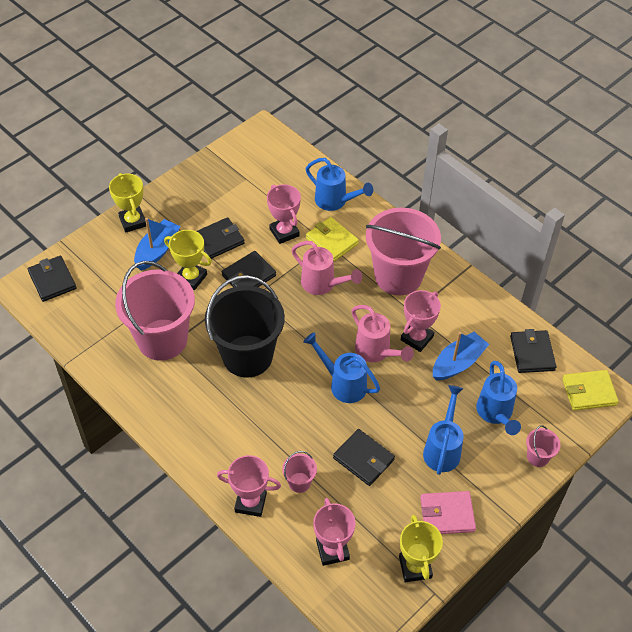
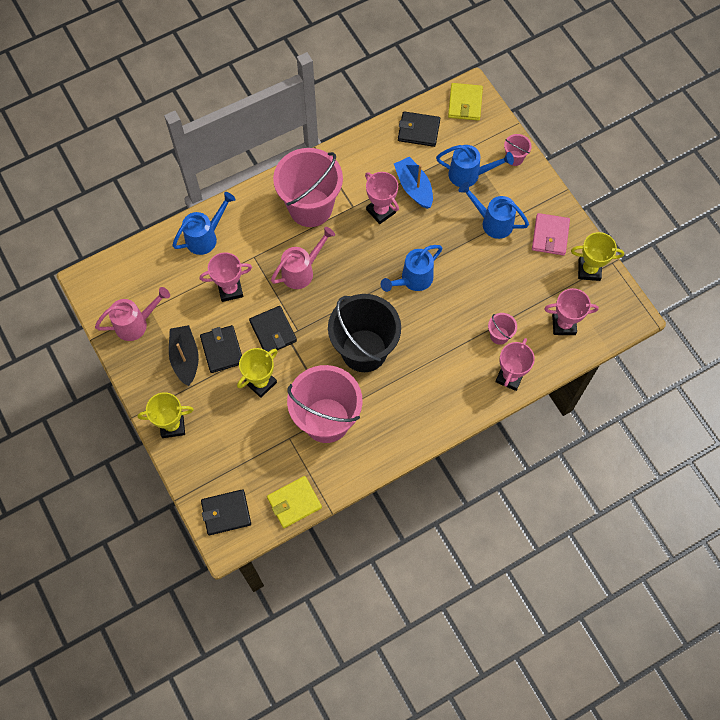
camera: 75 degrees left, 15 degrees up
blue boat [134,218,180,271] -> none
yellow wallet [306,217,359,261] -> yellow wallet moved to [267,476,322,528]
black wallet [333,429,395,486] -> none
pink watering can [351,305,414,362] -> pink watering can moved to [95,287,170,341]
none -> black boat [169,325,199,386]

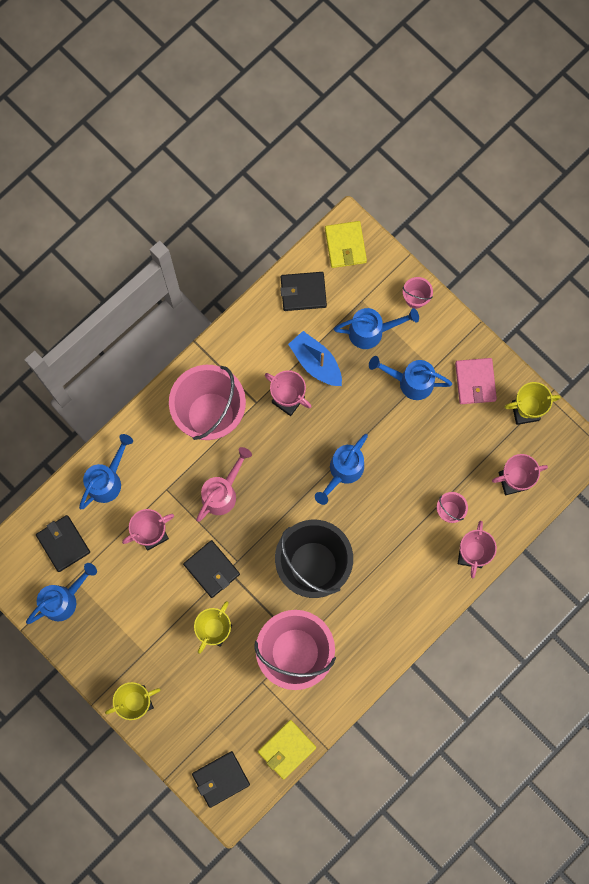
camera: 15 degrees left, 10 degrees up
pink watering can [95,287,170,341] -> blue watering can [26,563,97,624]
black boat [169,325,199,386] -> none
black wallet [200,325,242,373] -> black wallet moved to [36,515,90,572]

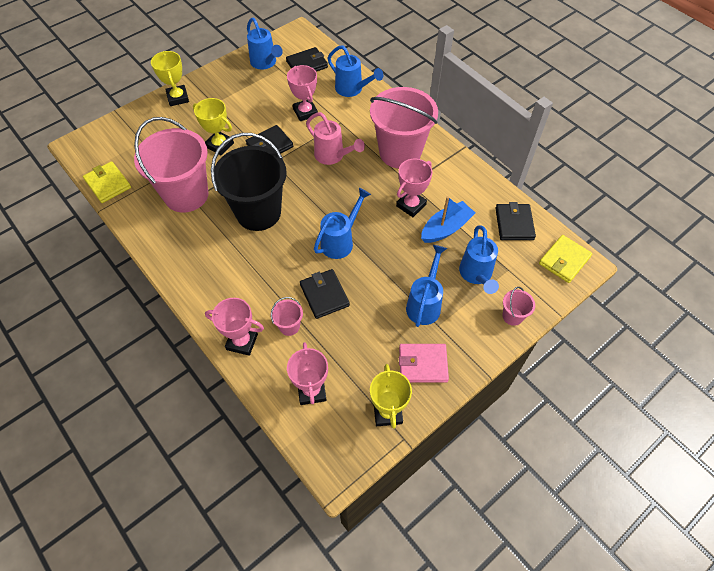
camera: 95 degrees right, 20 degrees down
black wallet [192,751,250,808] -> black wallet moved to [300,269,350,319]
blue watering can [315,434,368,505] -> blue watering can turned 90 degrees clockwise [314,188,371,259]
yellow wallet [325,221,367,268] -> yellow wallet turned 45 degrees counterclockwise [539,235,592,283]

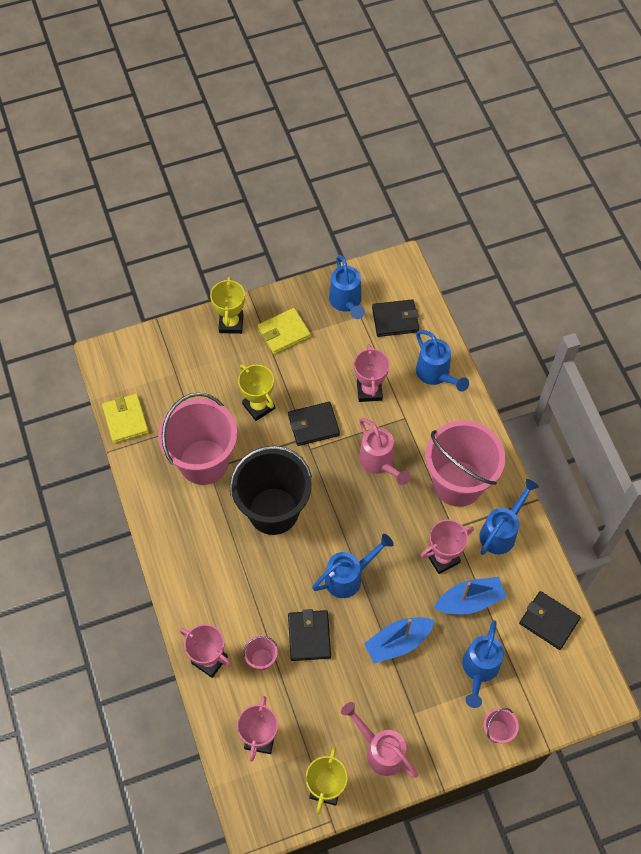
camera: 20 degrees right, 5 degrees up
pink wallet [399,344,449,383] -> pink watering can [341,702,418,778]
blue watering can [406,245,447,327] -> blue watering can moved to [479,479,539,555]
black wallet [495,202,536,240] -> black wallet turned 75 degrees counterclockwise [519,591,581,650]
yellow wallet [539,235,592,283] -> yellow wallet moved to [257,308,311,354]
none -> blue boat [364,617,435,664]

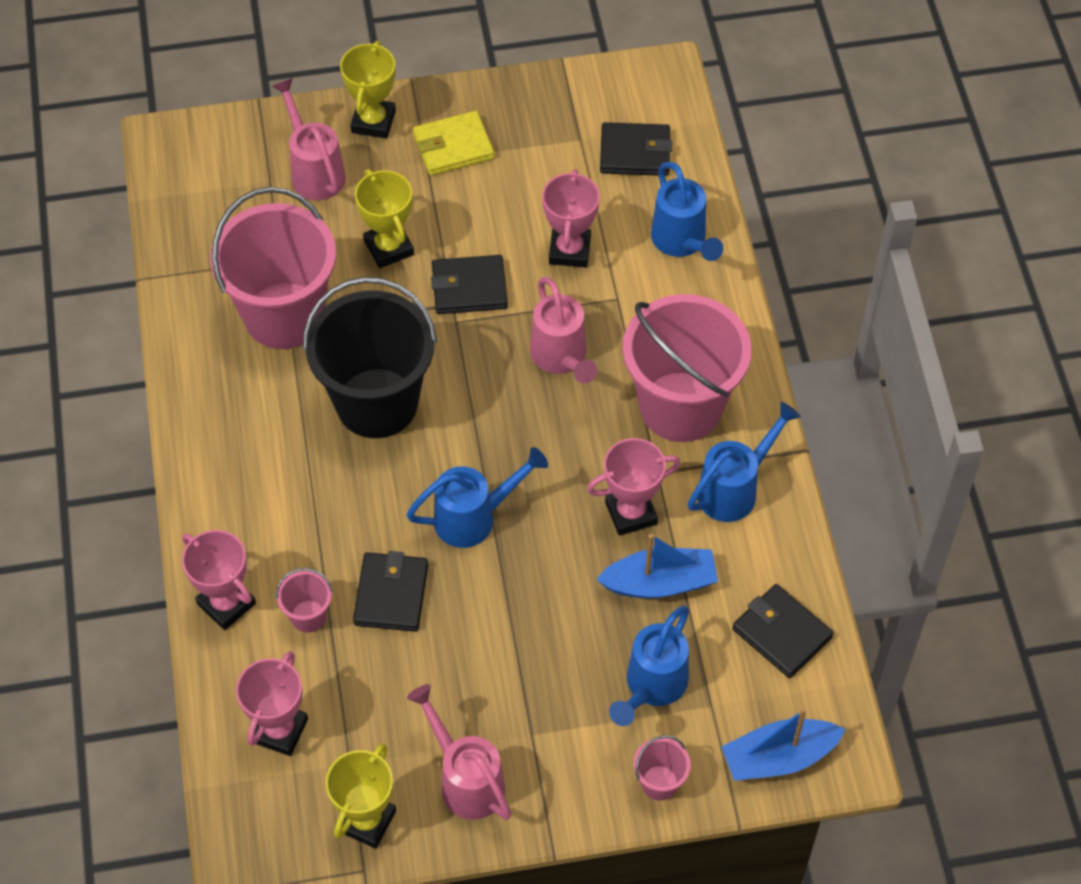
camera: 10 degrees right, 5 degrees down
yellow wallet [102,394,149,443] -> none
blue watering can [329,255,365,319] -> none
blue boat [364,617,435,664] -> blue boat moved to [721,708,846,781]
none -> pink watering can [272,78,346,201]

